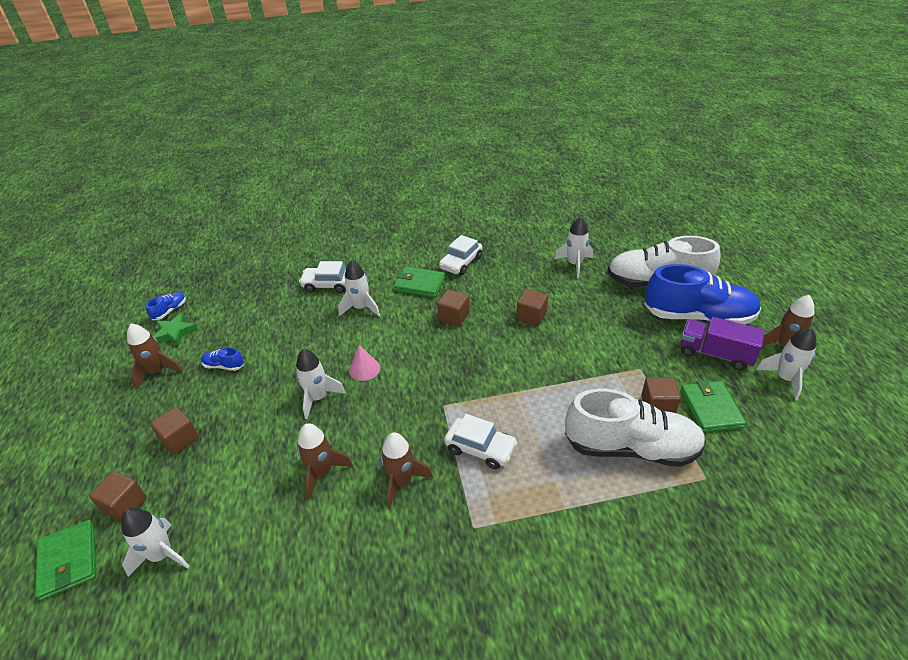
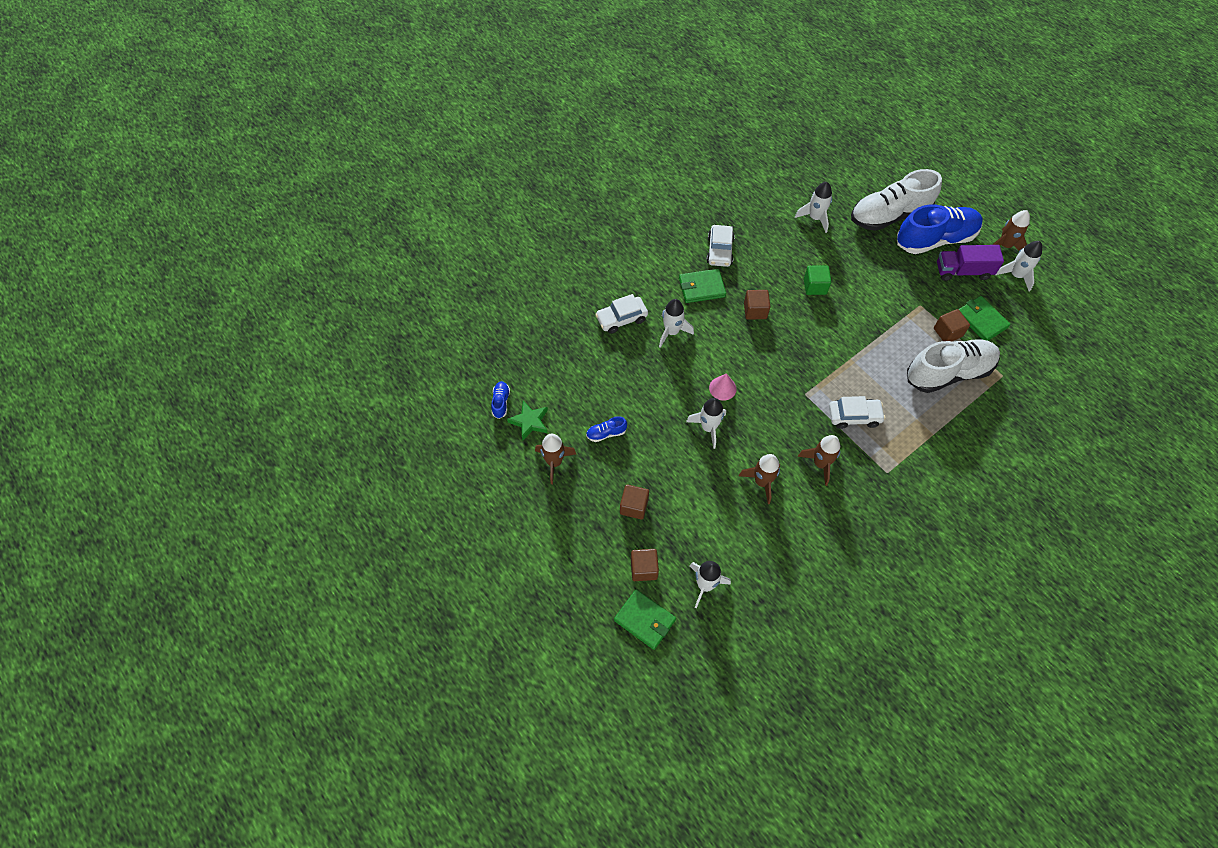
camera: 30 degrees left, 20 degrees up
brown cube [516,289,548,326] -> green cube [804,265,831,295]

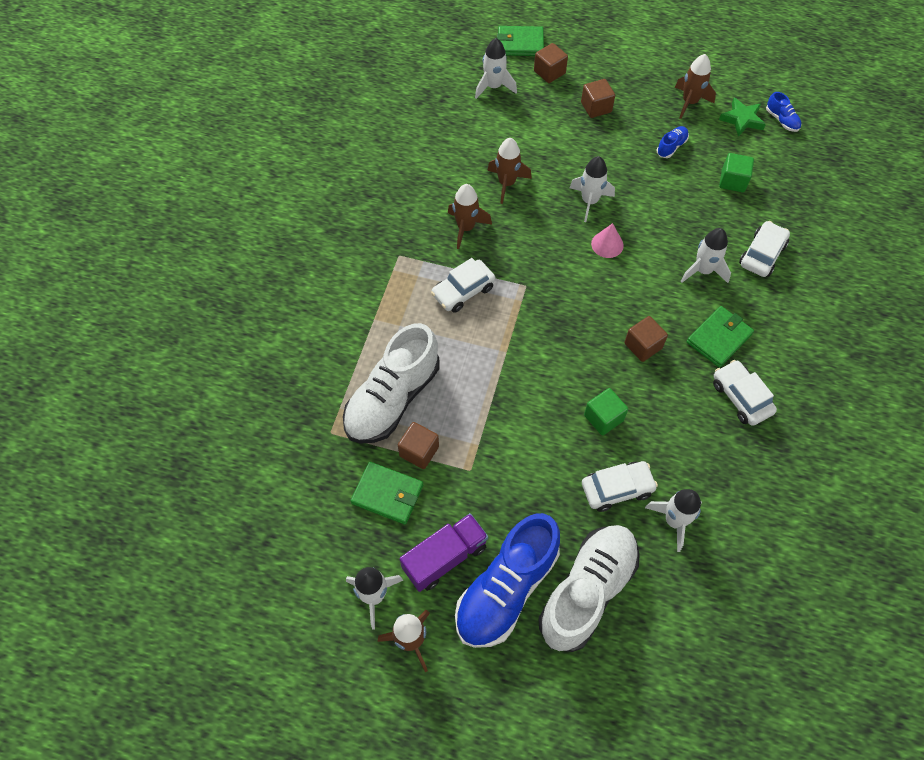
camera: 145 degrees right, 0 degrees up
none -> white car [582,461,658,512]
none -> green cube [719,153,754,192]

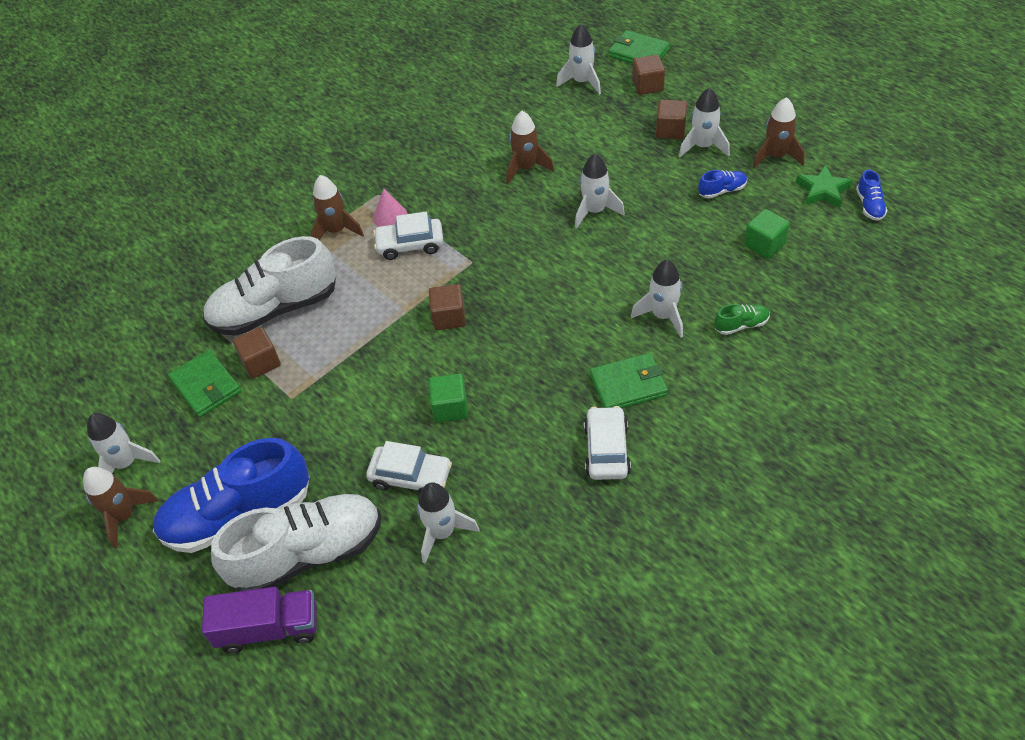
camera: 35 degrees right, 10 degrees down
purple truck [399,513,488,592] -> purple truck moved to [202,587,316,653]
brown rocket [448,184,492,249] -> brown rocket moved to [311,175,364,240]
pink cone [591,223,624,258] -> pink cone moved to [373,189,407,227]
brown cube [624,316,668,362] -> brown cube moved to [429,284,466,330]
white car [739,221,790,277] -> green shoe [714,304,770,335]
none -> white rocket [679,88,730,157]

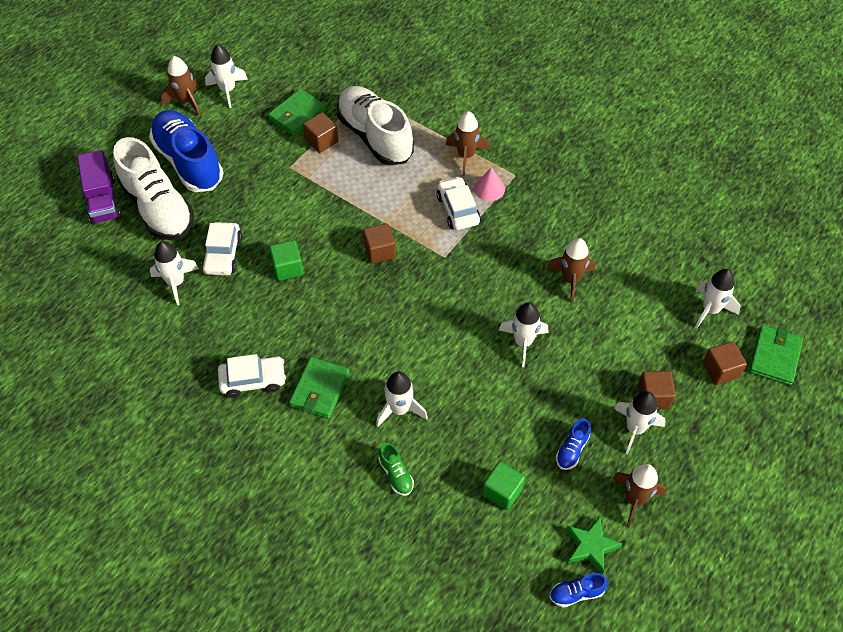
camera: 75 degrees right, 5 degrees up
green wallet [590,353,668,408] -> green wallet turned 45 degrees clockwise [289,357,350,419]
blue shoe [698,170,747,198] -> blue shoe turned 60 degrees clockwise [556,419,591,470]

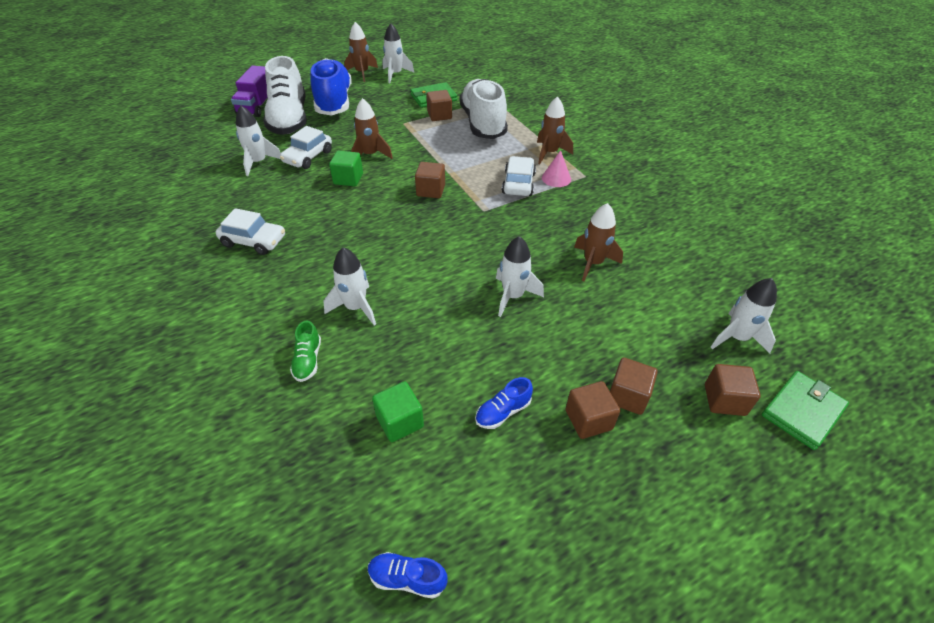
camera: 25 degrees right, 10 degrees down
green wallet [289,357,350,419] -> none
green star [566,517,623,574] -> none
brown rocket [612,464,666,528] -> brown rocket moved to [351,98,393,159]
white rocket [614,391,666,455] -> brown cube [566,381,620,439]

